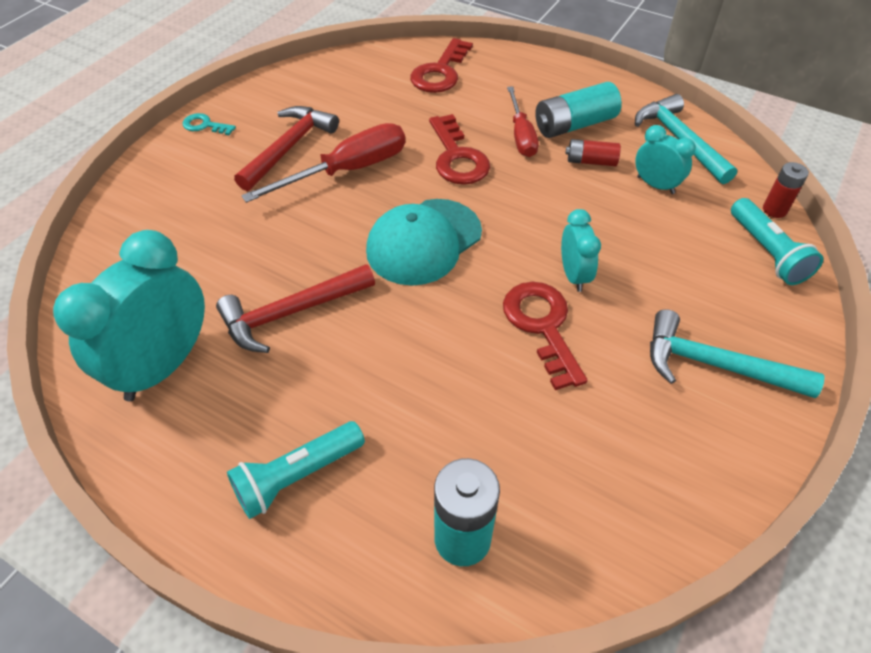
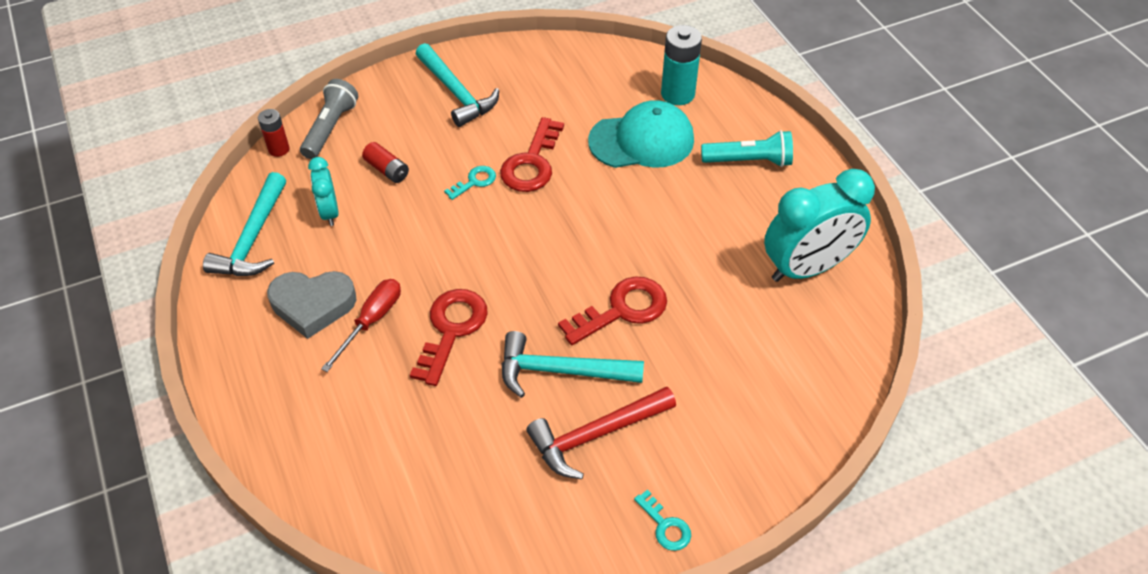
camera: 145 degrees left, 0 degrees up
red hammer [216,264,375,353] -> none
red screwdriver [241,123,405,203] -> turquoise hammer [502,331,644,398]
turquoise cap [366,199,482,286] -> turquoise cap moved to [588,100,694,168]
red key [410,38,473,93] -> red key moved to [558,277,667,345]
turquoise battery [535,82,622,138] -> grey heart [267,271,356,339]
turquoise clock [561,209,601,292] -> turquoise key [444,166,496,200]
red battery [565,139,621,166] -> red battery moved to [362,142,409,183]
turquoise flashlight [731,198,824,285] -> grey flashlight [300,79,358,159]

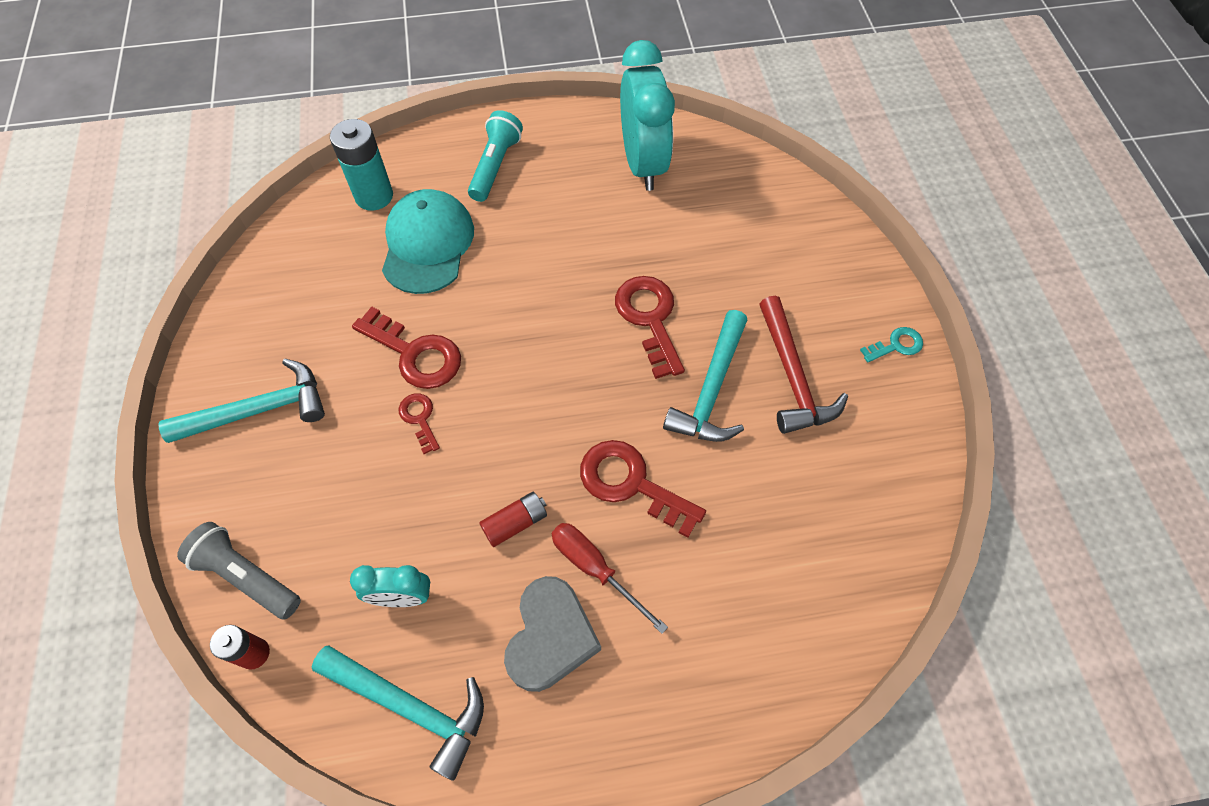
camera: 75 degrees left, 10 degrees up
red battery [362,142,409,183] -> red battery moved to [479,492,547,547]
turquoise key [444,166,496,200] -> red key [398,393,440,454]

